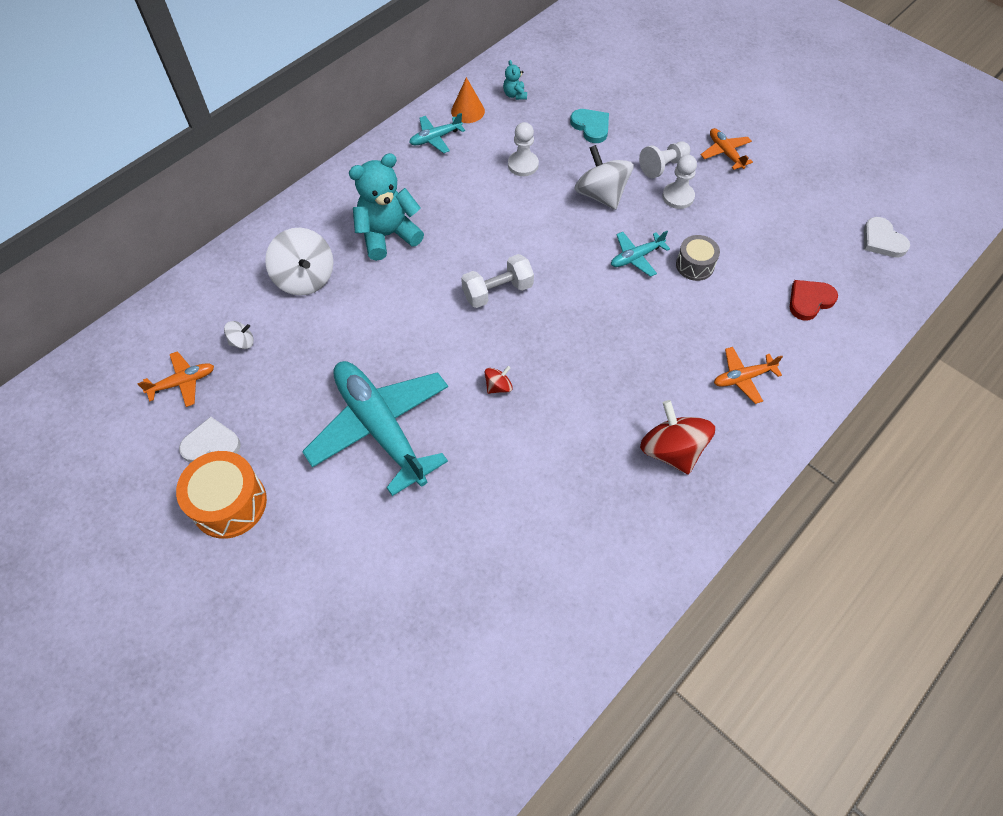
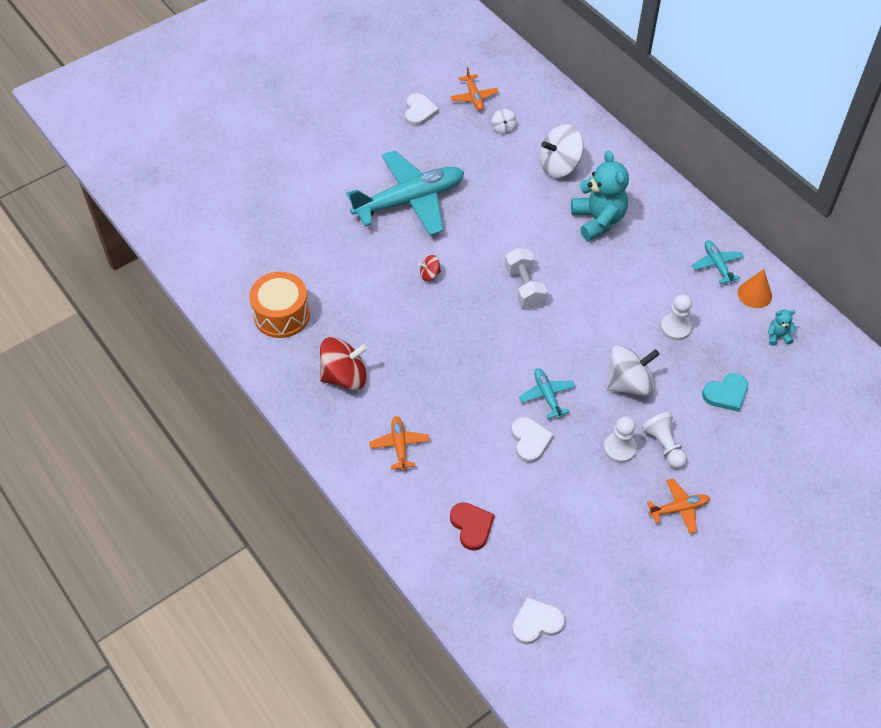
camera: 100 degrees right, 5 degrees down
orange drum [176,451,267,539] -> orange drum moved to [249,272,310,338]
red spinning top [485,366,513,394] -> red spinning top turned 105 degrees clockwise [418,255,441,281]
grey drum [676,235,720,281] -> white heart [512,417,554,463]

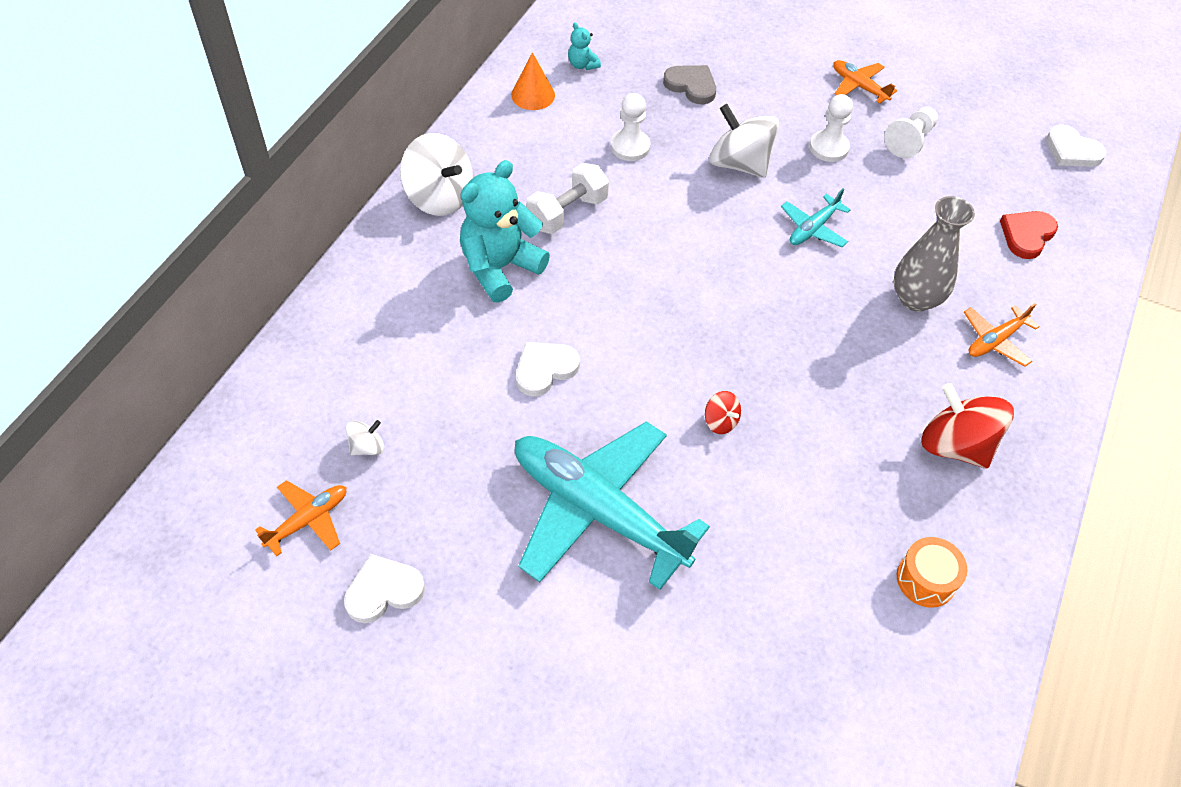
camera: 120 degrees left, 0 degrees up
orange drum [249,272,310,338] -> orange drum [897,537,967,608], size x0.62
white dumbbell [505,248,547,308] -> white dumbbell moved to [526,163,609,234]
white heart [512,417,554,463] -> white heart moved to [516,342,580,396]
white spinning top [540,124,584,178] -> white spinning top moved to [400,133,473,216]
white pawn [641,412,687,468] -> white pawn moved to [884,107,938,158]
turquoise plane [692,240,744,284] -> none
turquoise heart [702,373,748,412] -> grey heart [663,65,716,104]
none -> grey vase [894,196,975,312]

